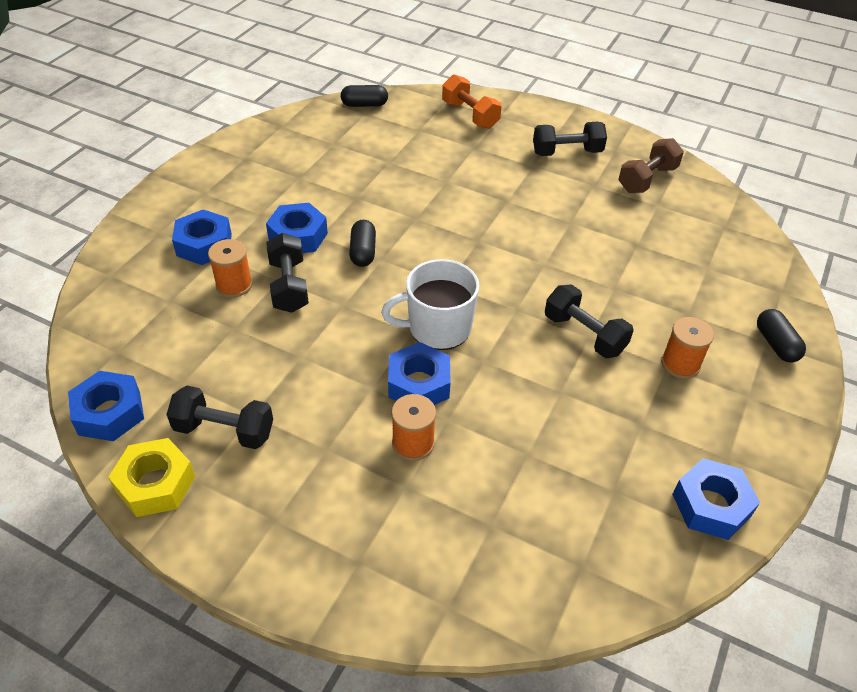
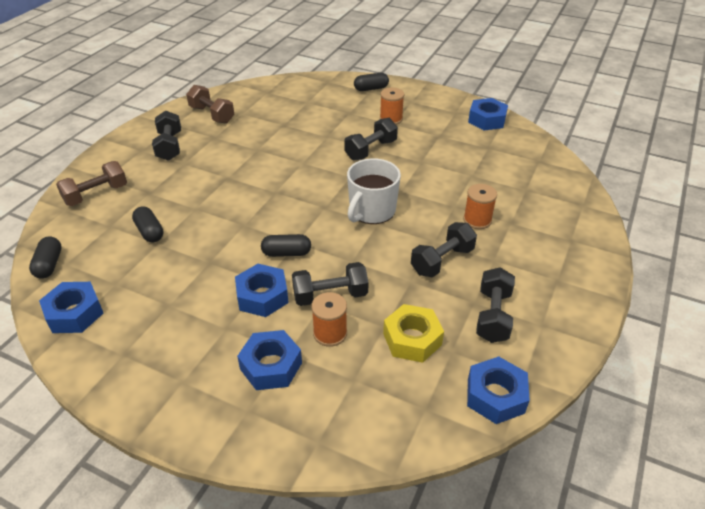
camera: 90 degrees left, 5 degrees down
yellow nut [108,438,195,517] -> yellow nut moved to [383,304,444,363]
white mug [381,259,479,350] -> white mug turned 45 degrees clockwise [347,158,401,224]
blue nut [388,342,451,405] -> blue nut moved to [39,282,103,333]
orange dumbbell [442,75,502,129] -> brown dumbbell [56,161,127,206]
none -> black capsule [132,207,163,242]
none -> black dumbbell [411,222,477,277]

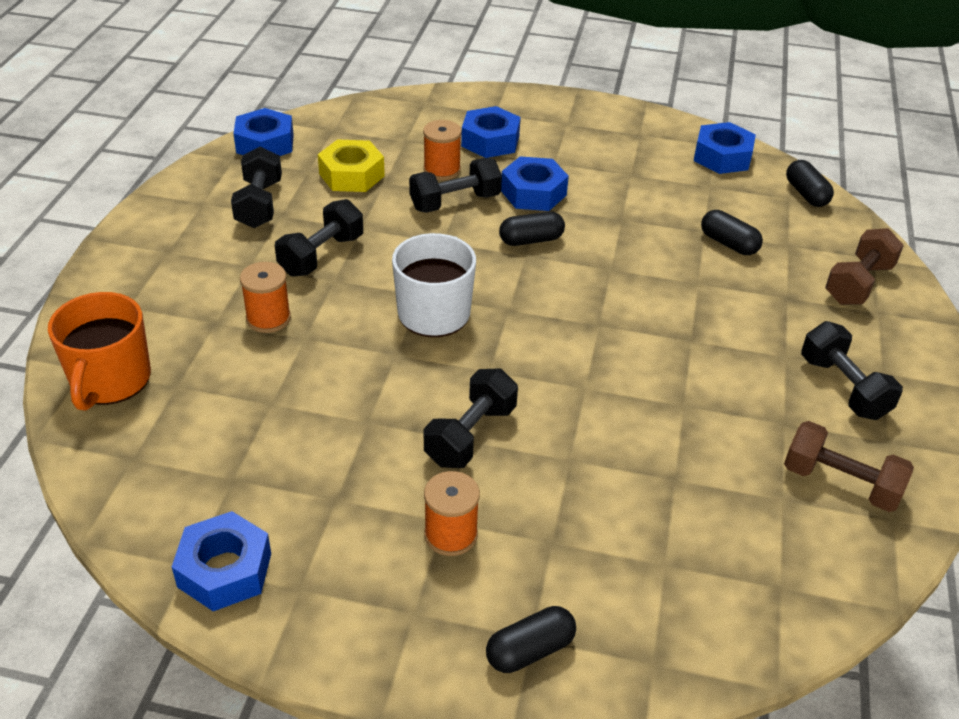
camera: 165 degrees right, 0 degrees up
none -> orange mug [48,292,151,411]

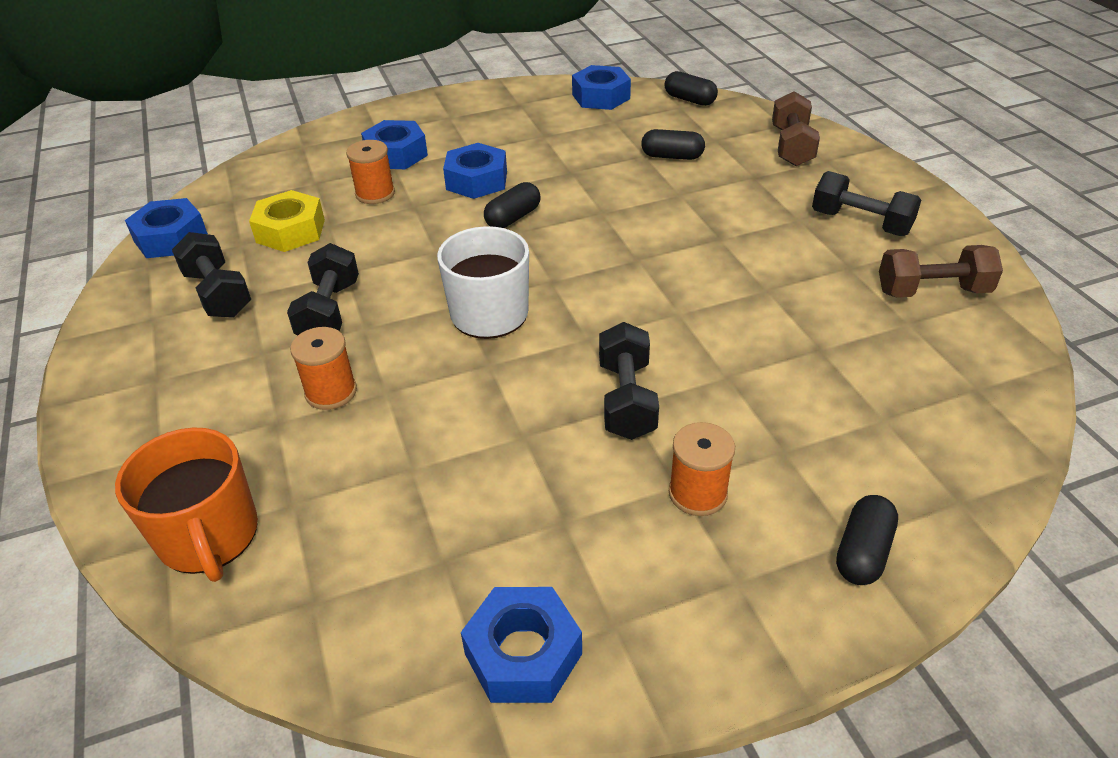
camera: 30 degrees left, 0 degrees up
black dumbbell [409,158,502,213] -> none

